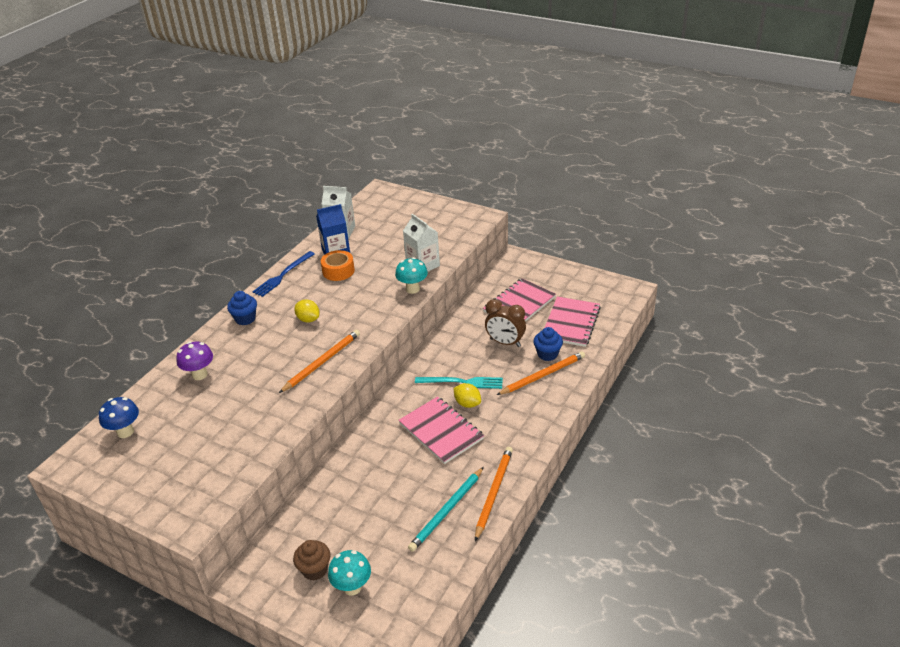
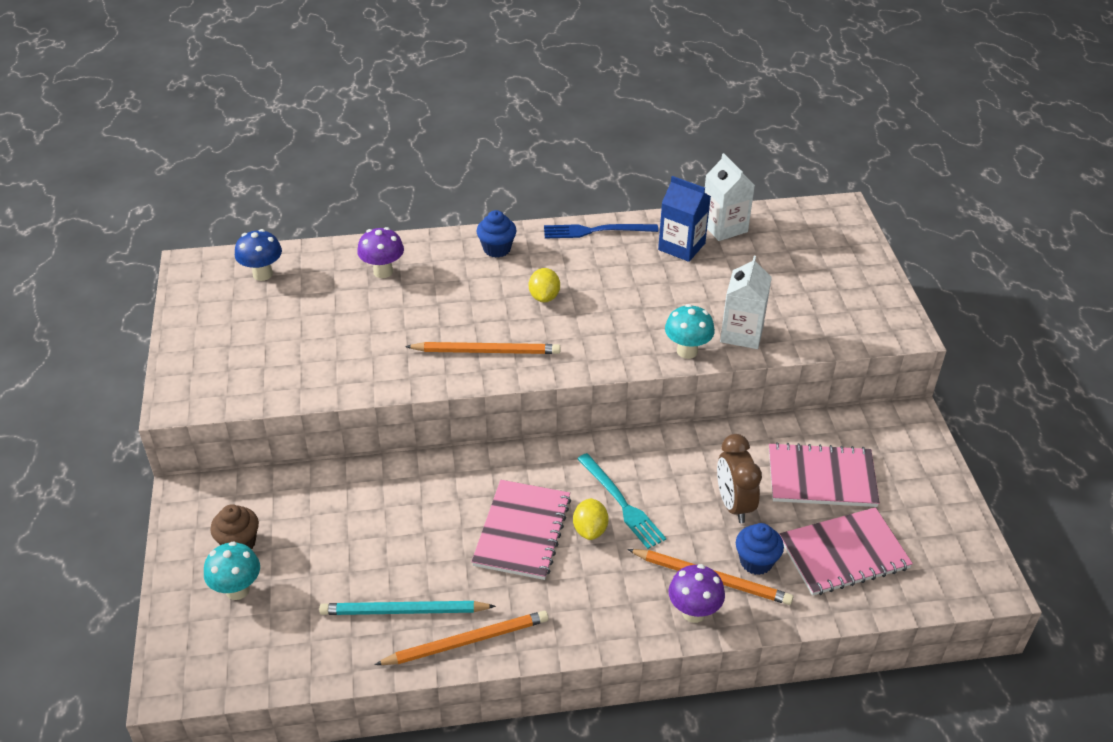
camera: 50 degrees right, 5 degrees up
orange tape [321,250,355,281] -> none
none -> purple mushroom [668,564,725,623]

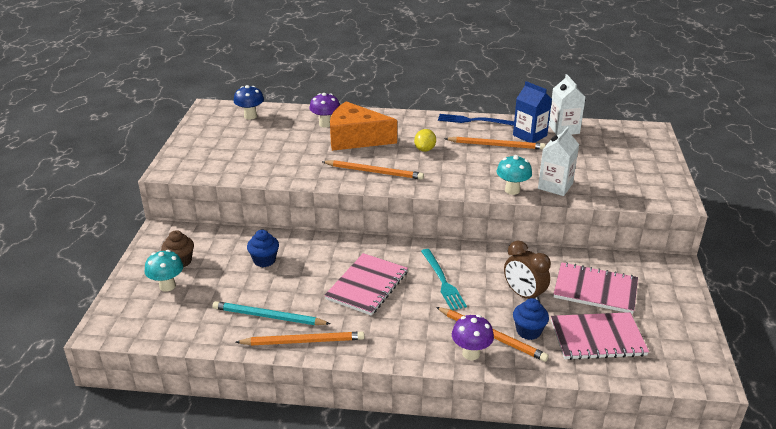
camera: 15 degrees right, 10 degrees down
blue cupcake [476,210,517,258] -> blue cupcake moved to [247,230,279,267]
yellow lemon [573,498,609,540] -> none
brown clock [717,434,762,523] -> brown clock turned 45 degrees counterclockwise [504,241,551,302]
none -> orange cheese [330,101,397,151]
none -> orange pencil [444,137,546,150]

